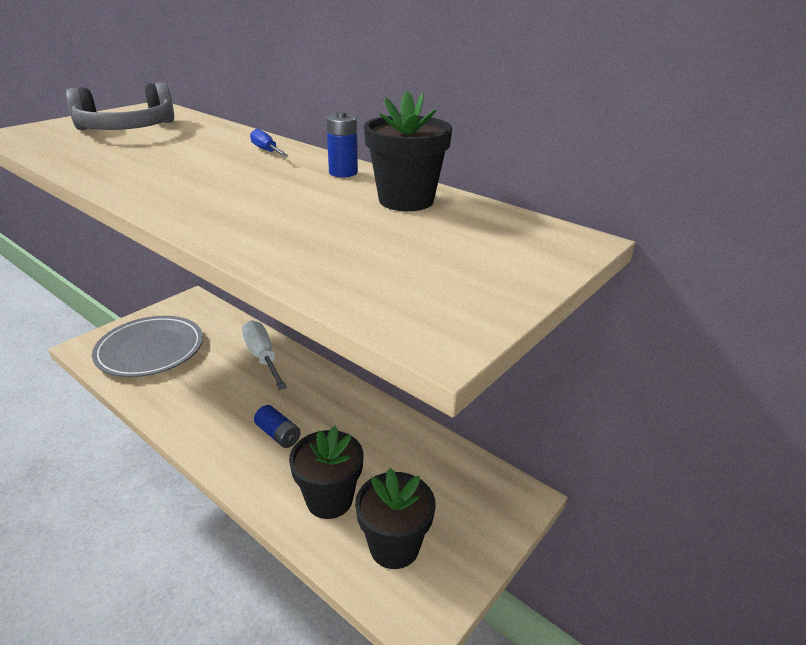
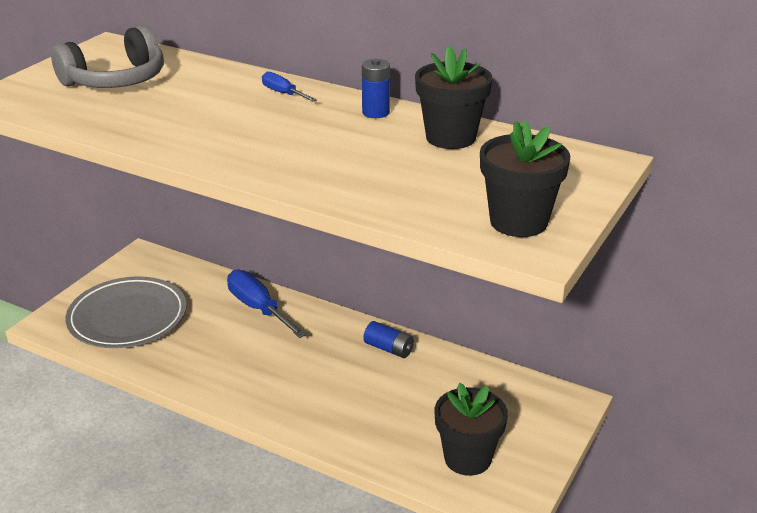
camera: 10 degrees left, 0 degrees up
white screwdriver [242,320,287,390] -> blue screwdriver [227,270,307,338]
blue battery [254,405,301,448] -> blue battery moved to [363,321,414,358]
black flower pot [289,426,363,519] -> black flower pot moved to [480,121,570,237]

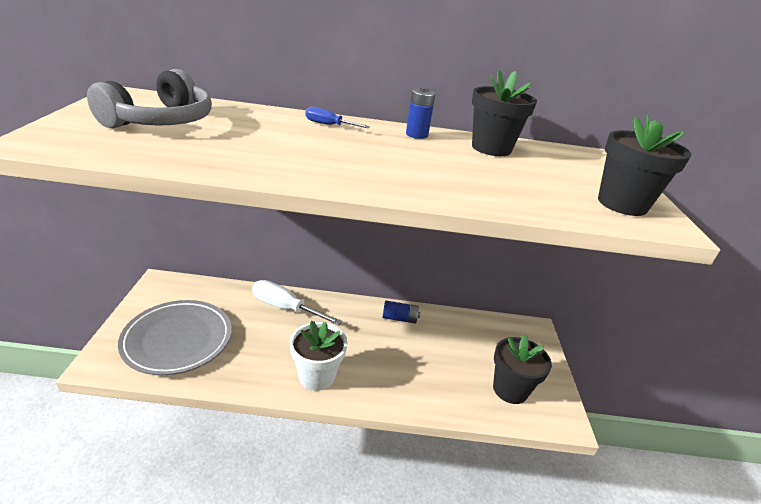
camera: 30 degrees left, 0 degrees up
blue screwdriver [227,270,307,338] -> white screwdriver [252,280,342,325]
none -> white flower pot [290,321,348,391]

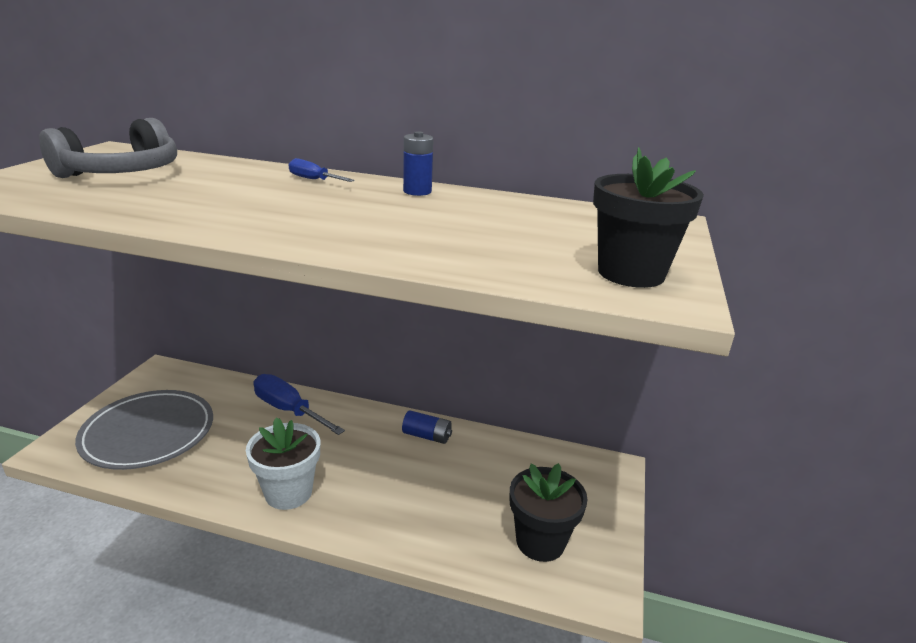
camera: 15 degrees right, 5 degrees down
white screwdriver [252,280,342,325] -> blue screwdriver [254,374,345,435]
black flower pot [472,70,537,156] -> none

